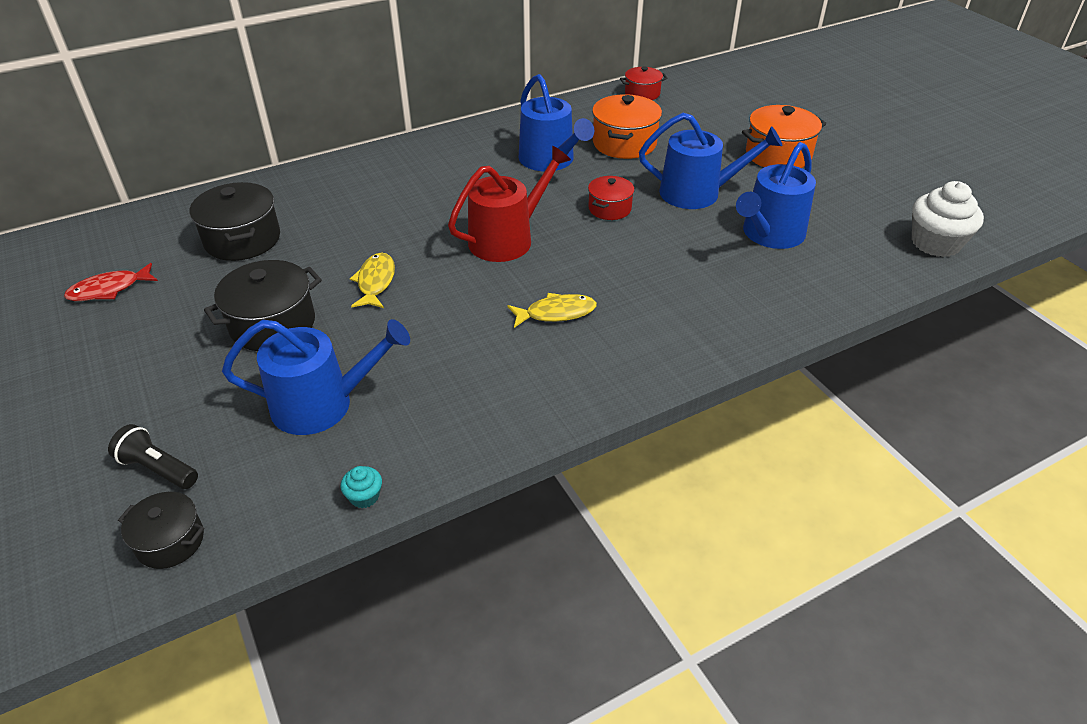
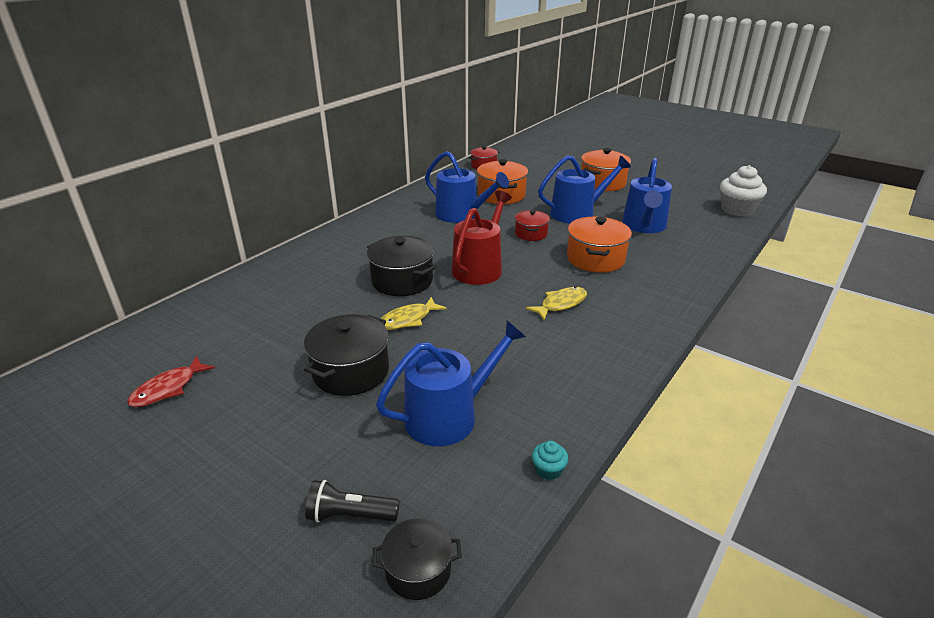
camera: 25 degrees left, 10 degrees down
black pot [190,182,280,261] -> black pot moved to [367,236,436,296]
yellow fish [350,253,395,308] -> yellow fish turned 105 degrees counterclockwise [381,297,447,330]
none -> orange pot [567,216,632,273]

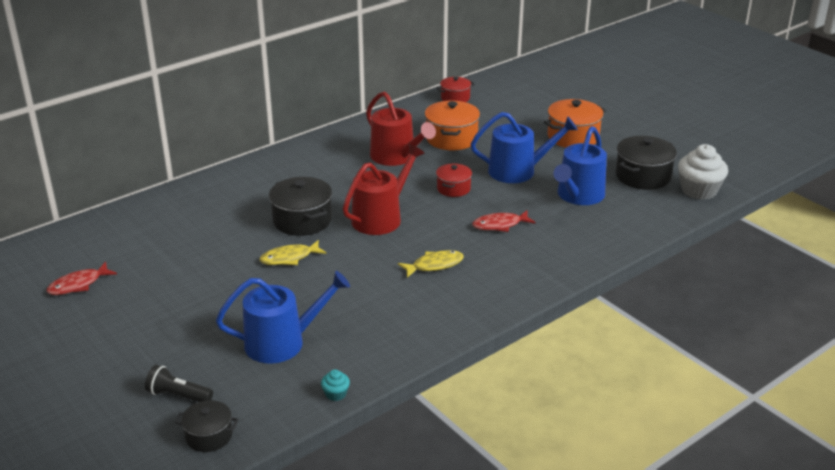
camera: 15 degrees right, 0 degrees up
black pot [304,314,389,396] -> black pot moved to [616,136,677,190]
blue watering can [425,151,509,223] -> red watering can [366,91,436,166]
orange pot [567,216,632,273] -> red fish [472,211,536,232]

